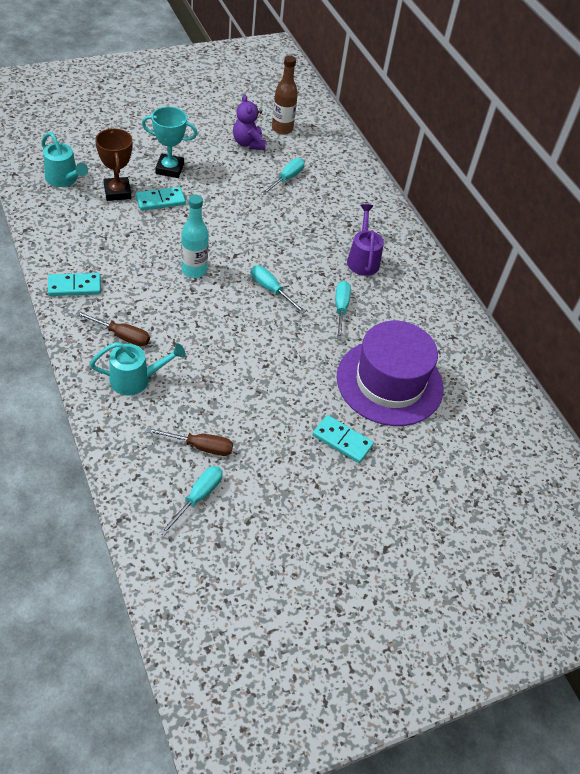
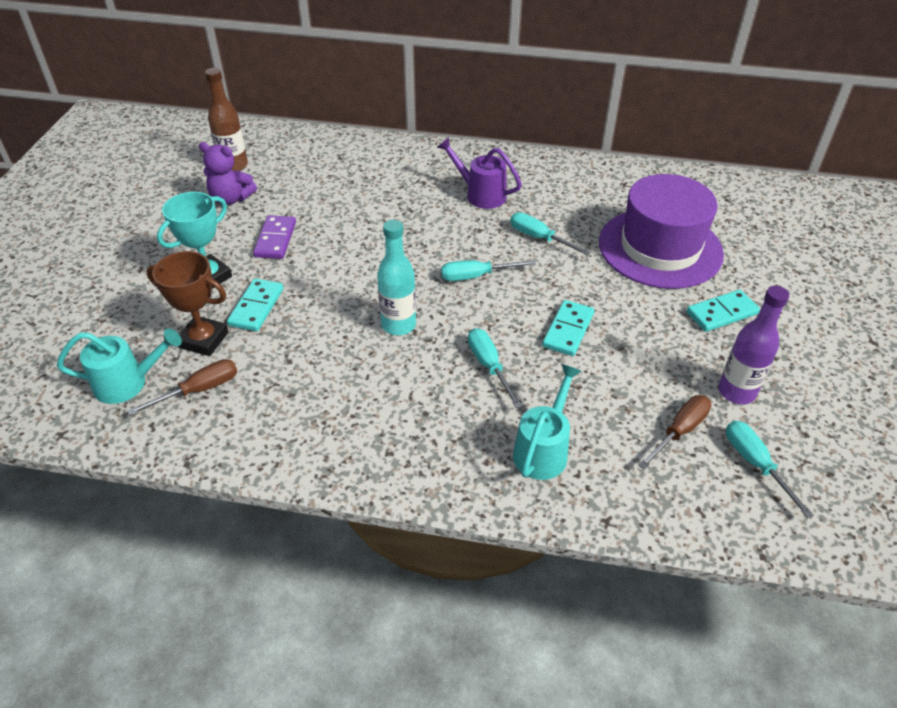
camera: 50 degrees left, 5 degrees down
turquoise domino [48,273,101,296] -> turquoise domino moved to [542,300,594,356]
brown screwdriver [76,311,150,346] -> brown screwdriver moved to [127,359,237,416]
turquoise screwdriver [262,158,305,195] -> turquoise screwdriver moved to [468,328,522,408]
none -> purple domino [253,215,296,259]
none -> purple bottle [718,286,789,404]

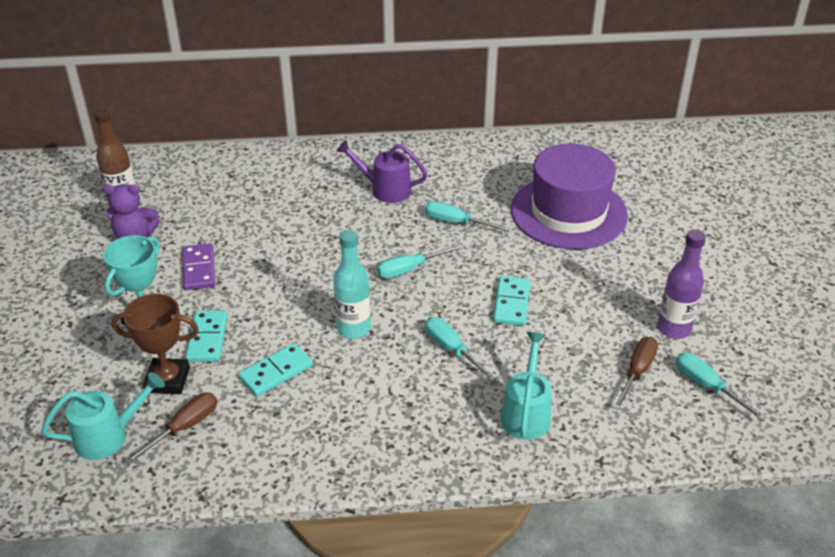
camera: 15 degrees left, 5 degrees down
turquoise domino [687,290,760,332] -> turquoise domino moved to [238,343,313,397]

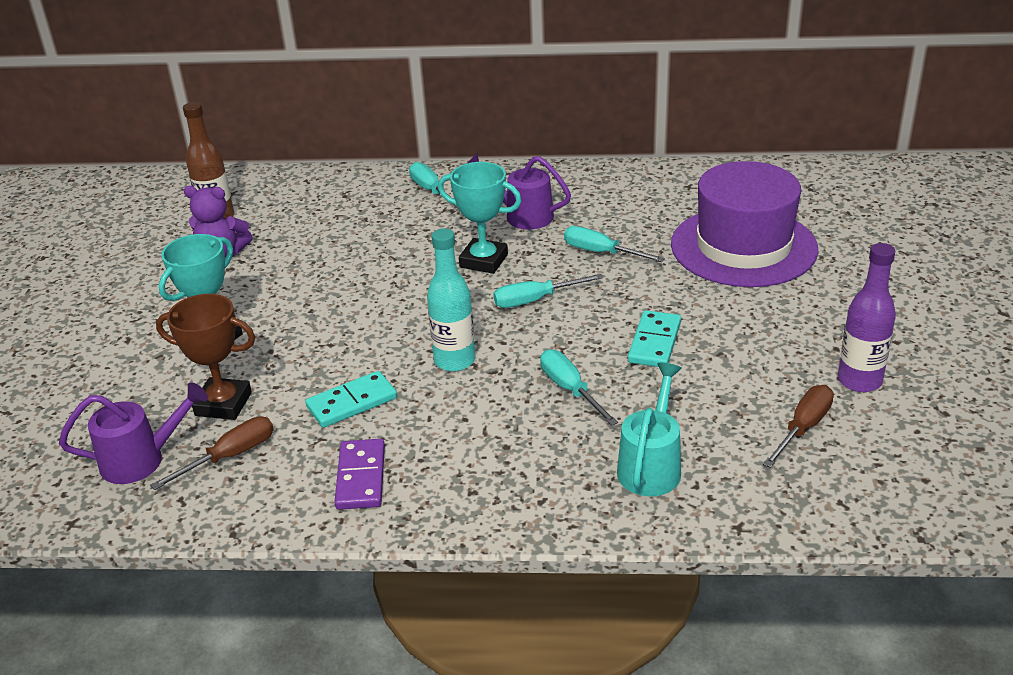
camera: 10 degrees right, 5 degrees down
turquoise watering can [41,372,165,460] -> purple watering can [59,382,208,484]
purple domino [182,243,215,290] -> purple domino moved to [334,439,385,510]
turquoise domino [186,311,228,362] -> none
turquoise screwdriver [675,352,766,421] -> turquoise screwdriver moved to [409,162,458,209]
none -> turquoise trophy [438,162,522,274]

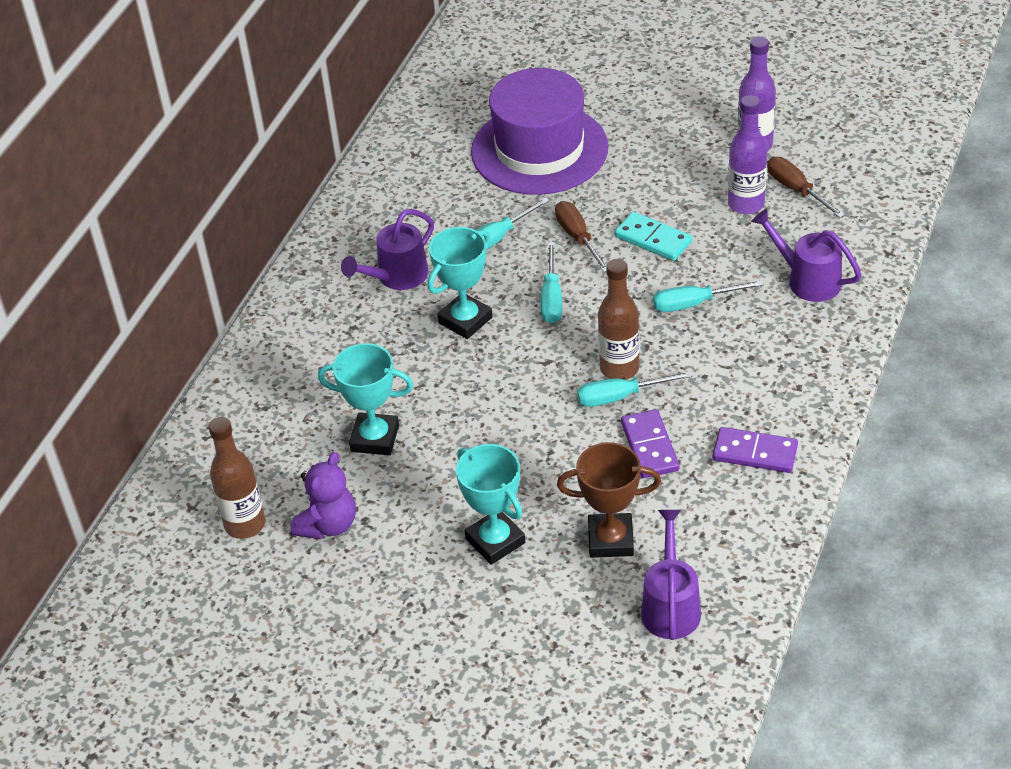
camera: 70 degrees left, 10 degrees up
brown screwdriver [150,416,274,490] -> brown screwdriver moved to [555,201,607,272]
brown trophy [156,294,255,420] -> brown trophy turned 60 degrees clockwise [557,442,661,558]
turquoise domino [305,371,397,428] -> purple domino [621,409,679,478]
turquoise screwdriver [409,162,458,209] -> turquoise screwdriver moved to [577,371,692,407]
turquoise bottle [427,229,475,372] -> brown bottle [598,259,640,380]
turquoise watering can [617,363,682,496] -> purple watering can [751,209,861,302]
none -> turquoise trophy [318,343,413,455]
none -> purple bottle [728,95,767,214]

